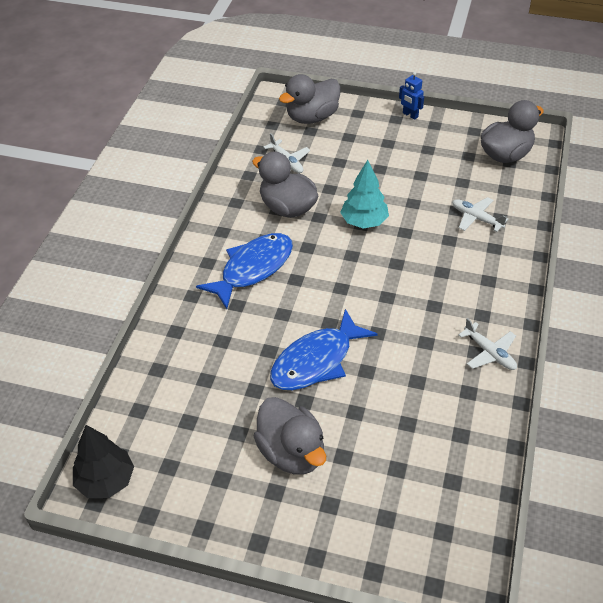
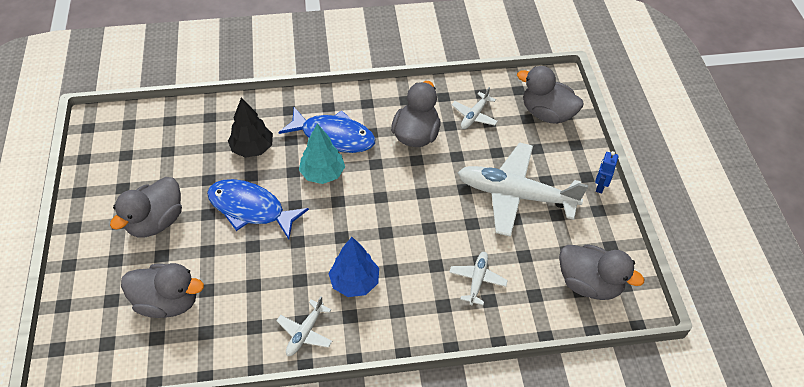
camera: 65 degrees right, 5 degrees up
black tree [73,425,134,498] -> black tree moved to [228,97,273,158]
turquoise tree [340,160,389,228] -> turquoise tree moved to [299,124,345,184]
none -> grey duck [121,263,204,318]
none -> blue tree [329,237,379,297]
none -> white plane [457,142,588,237]

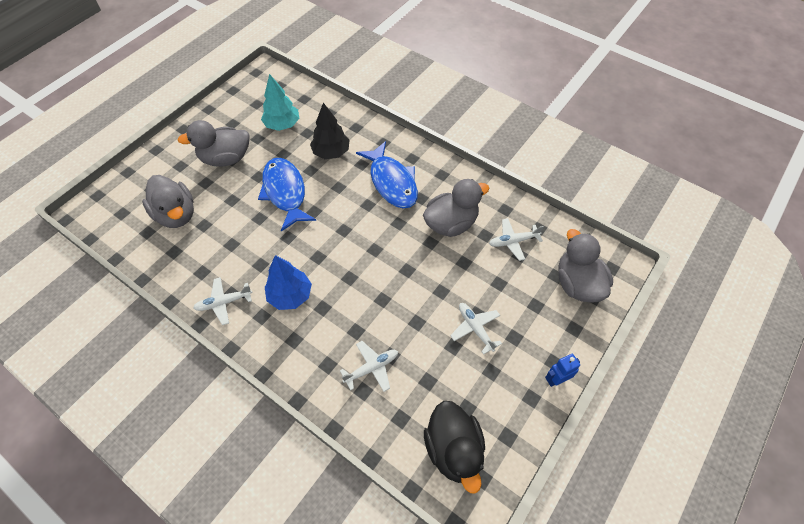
camera: 45 degrees right, 5 degrees up
turquoise tree [299,124,345,184] -> turquoise tree moved to [261,74,300,131]
white plane [457,142,588,237] -> white plane [450,303,502,355], size x0.46
grey duck [559,244,644,300] -> black duck [424,401,485,494]

